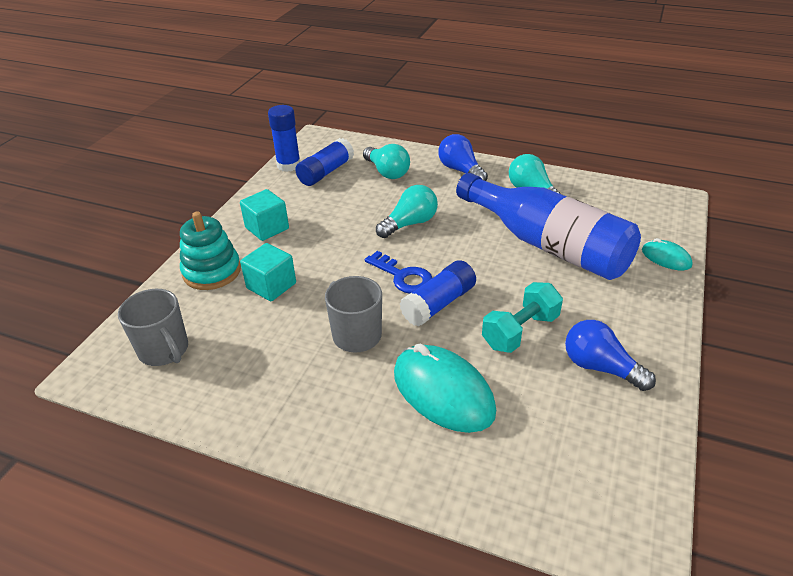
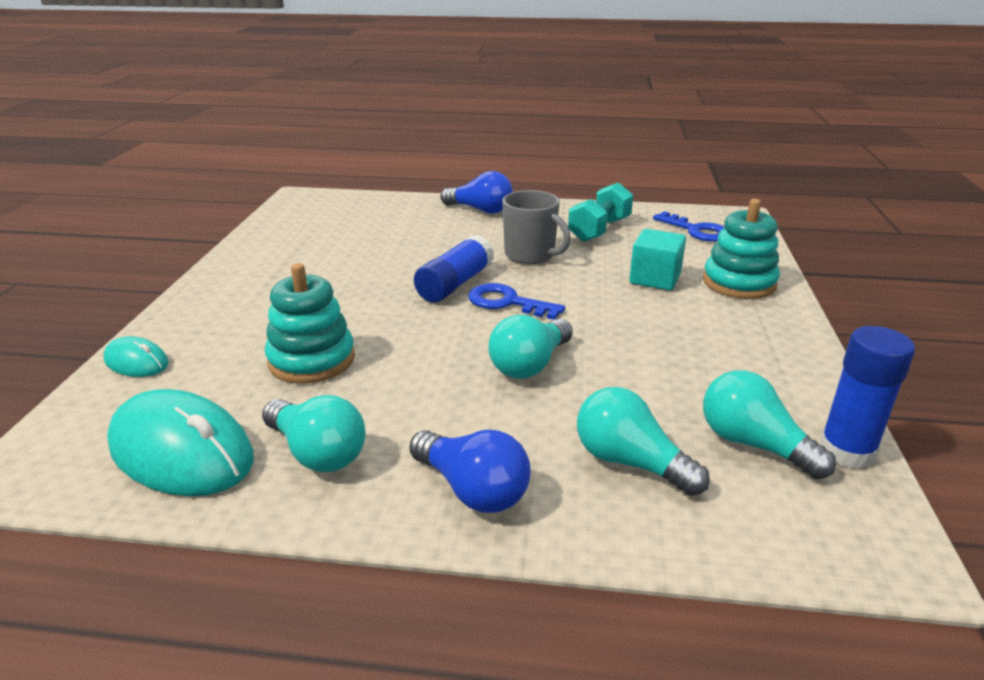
camera: 165 degrees right, 10 degrees down
grey mug [118,289,188,366] -> blue key [653,211,725,242]
turquoise cube [240,189,289,241] -> none
blue glue stick [295,138,354,186] -> turquoise light bulb [703,370,836,479]
turquoise mouse [394,344,496,433] -> turquoise mouse moved to [107,389,254,496]
blue bottle [456,173,641,280] -> turquoise stacking toy [265,263,355,383]
turquoise dumbbell [482,282,563,353] -> turquoise dumbbell moved to [568,182,633,242]
blue light bulb [565,320,656,391] -> blue light bulb moved to [440,171,513,214]

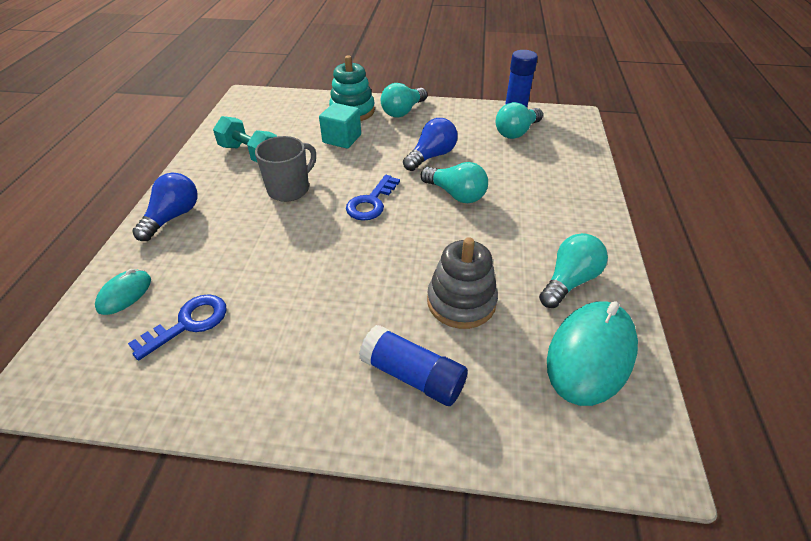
camera: 90 degrees left, 15 degrees up
turquoise mouse [104,336,169,377] -> turquoise mouse moved to [95,269,151,315]
turquoise stacking toy [265,263,355,383] -> grey stacking toy [427,237,498,329]
blue light bulb [409,430,531,513] -> blue light bulb moved to [403,118,458,171]
blue glue stick [414,235,494,302] -> blue glue stick moved to [359,325,468,406]
turquoise light bulb [577,387,710,496] -> turquoise light bulb moved to [381,83,427,118]
blue key [653,211,725,242] -> blue key moved to [128,294,227,361]

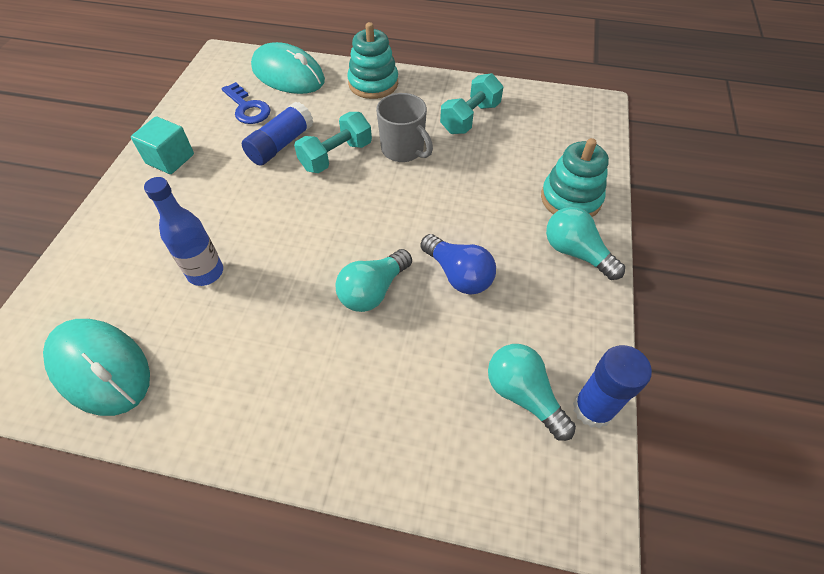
camera: 95 degrees right, 10 degrees up
turquoise mouse [95,269,151,315] -> turquoise mouse [251,42,325,94], size x1.95
blue light bulb [132,173,198,241] -> turquoise stacking toy [347,22,398,99]
turquoise cube [319,103,361,149] -> turquoise cube moved to [131,117,194,174]
blue key [346,175,400,220] -> none
blue glue stick [359,325,468,406] -> blue glue stick moved to [242,101,314,166]
grey stacking toy [427,237,498,329] -> blue bottle [144,177,223,286]
turquoise light bulb [539,233,608,308] -> none
none -> turquoise dumbbell [294,112,372,173]

